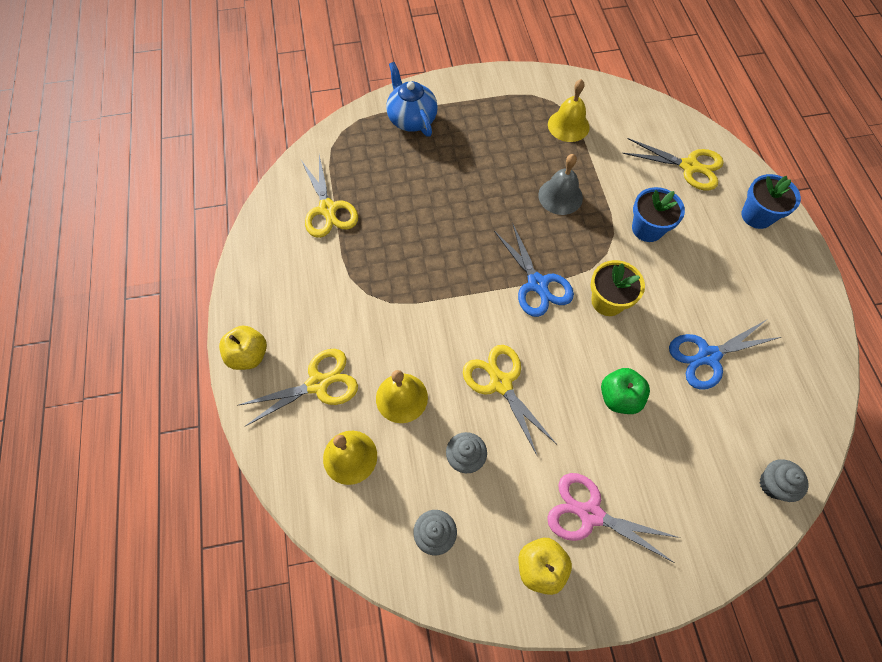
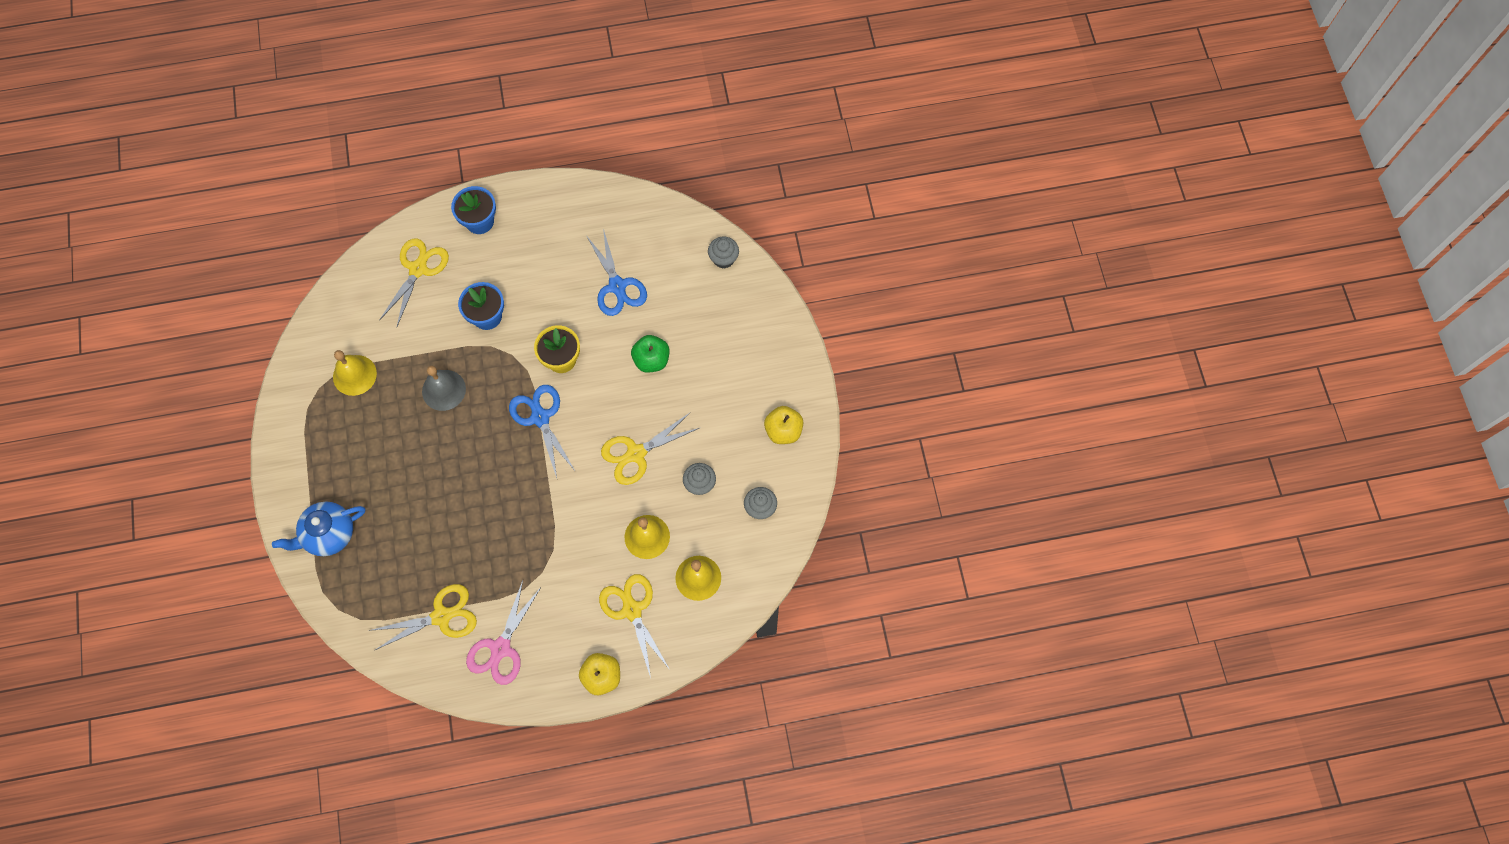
camera: 90 degrees left, 5 degrees up
blue scissors [494,223,574,317] -> blue scissors turned 90 degrees counterclockwise [509,385,576,478]
pink scissors [547,473,680,563] -> pink scissors moved to [466,580,541,685]

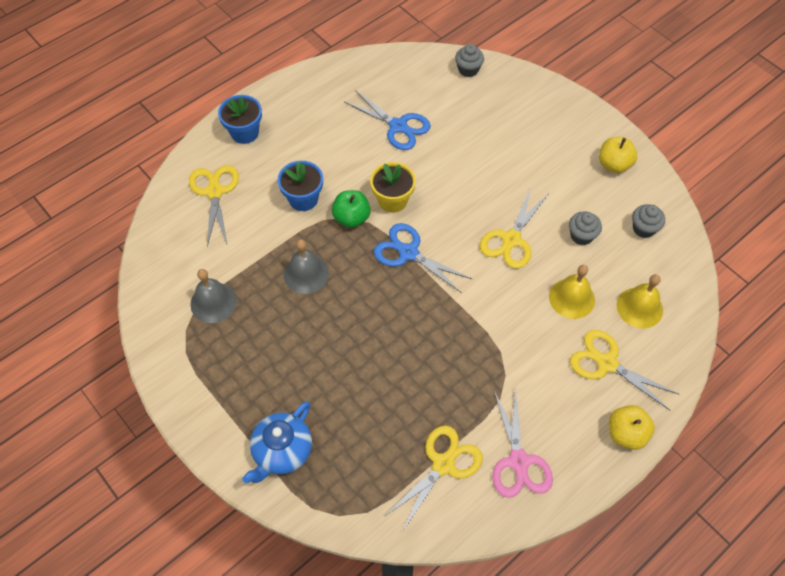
camera: 30 degrees left, 10 degrees down
yellow bell [333,350,377,396] -> grey bell [190,269,237,323]
green apple [631,335,669,373] -> green apple moved to [332,190,371,228]

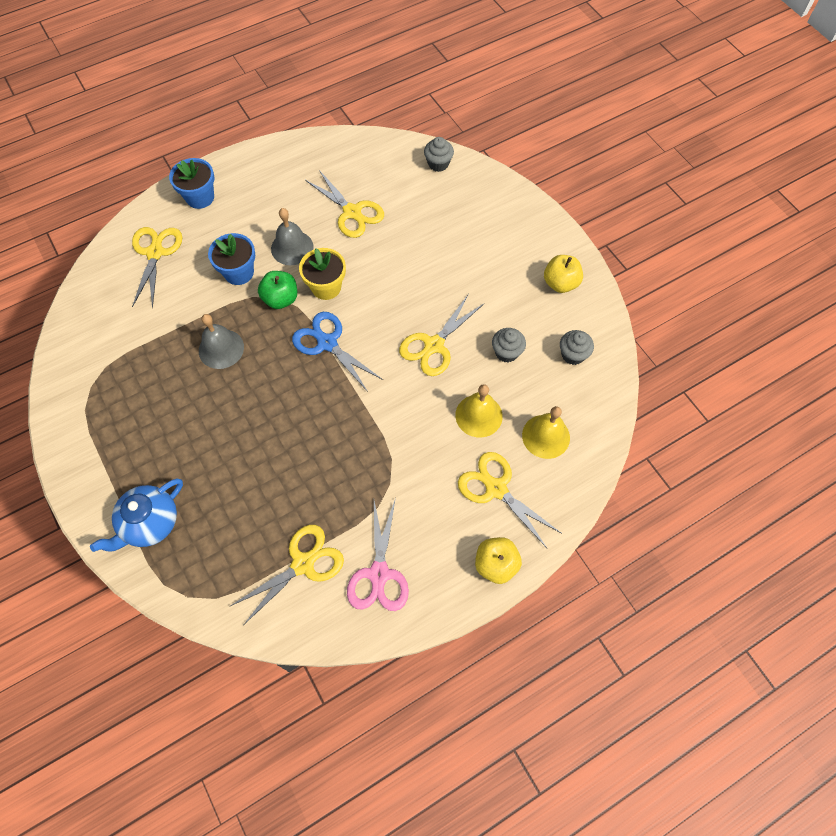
camera: 10 degrees right, 5 degrees up
grey bell [190,269,237,323] -> grey bell moved to [271,208,313,265]
blue scissors [344,90,431,150] -> yellow scissors [305,170,384,238]

